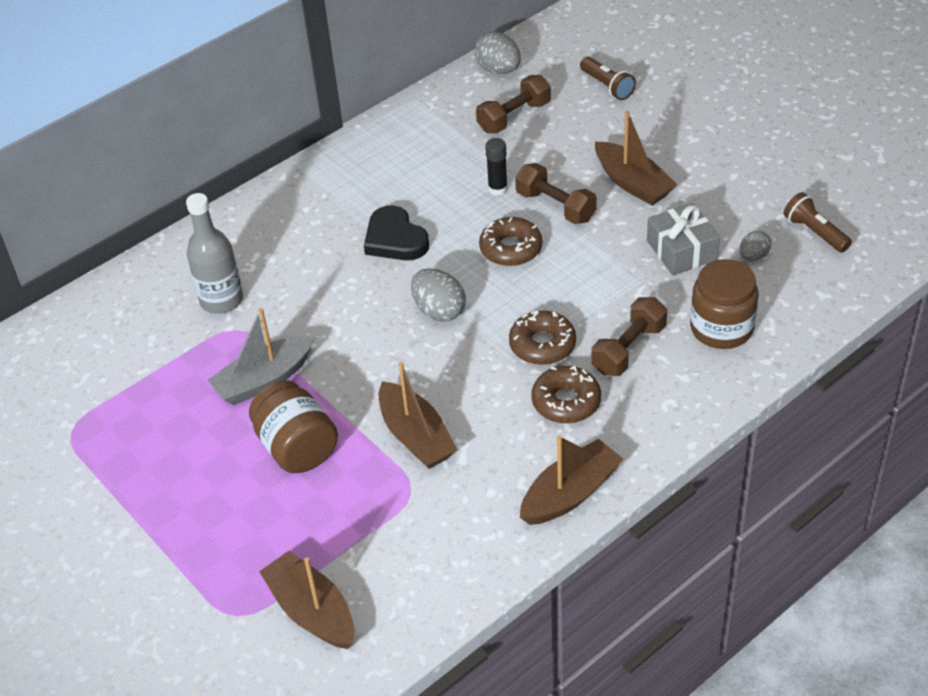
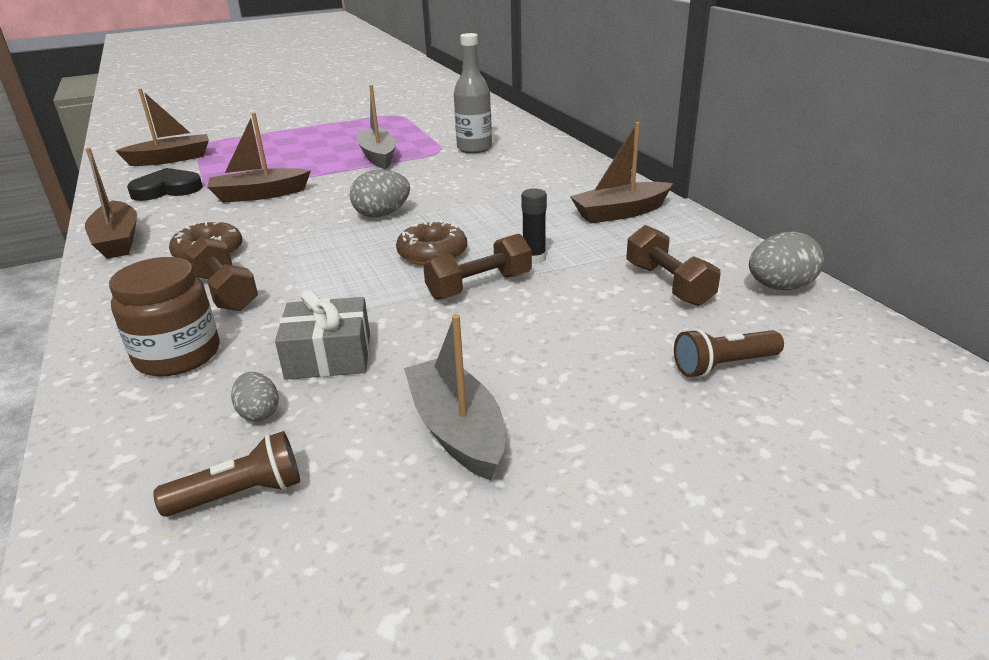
camera: 105 degrees right, 15 degrees down
brown jar [249,380,338,473] -> none
black heart [364,205,429,260] -> black heart moved to [127,168,203,201]
brown donut [509,310,576,365] -> none
brown boat [595,111,677,205] -> brown boat moved to [570,122,673,224]
none -> grey boat [404,314,506,481]

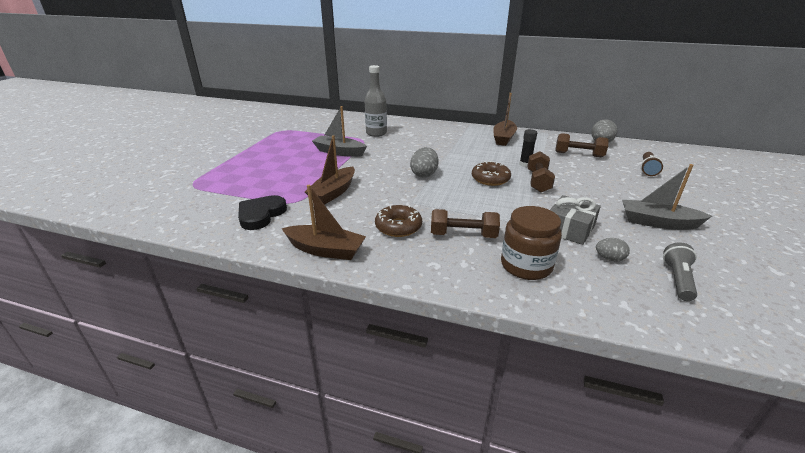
camera: 50 degrees left, 0 degrees up
brown boat [116,89,209,166] -> none
brown flashlight [153,431,300,517] -> grey flashlight [663,242,697,301]

